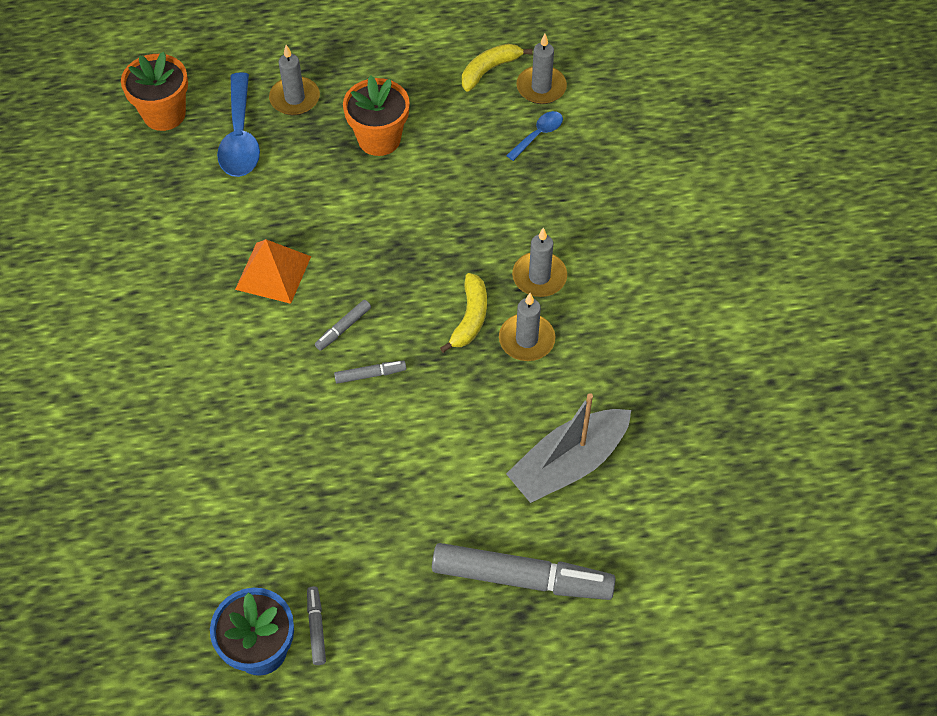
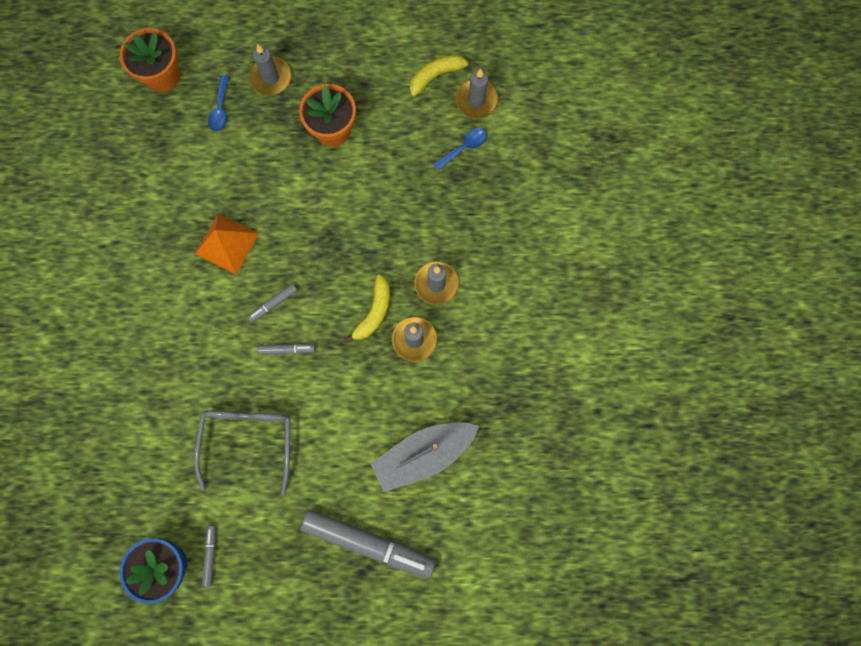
camera: 10 degrees right, 20 degrees up
blue spoon [217,72,260,177] -> blue spoon [208,75,229,132], size x0.54
none -> grey glasses [194,411,290,495]

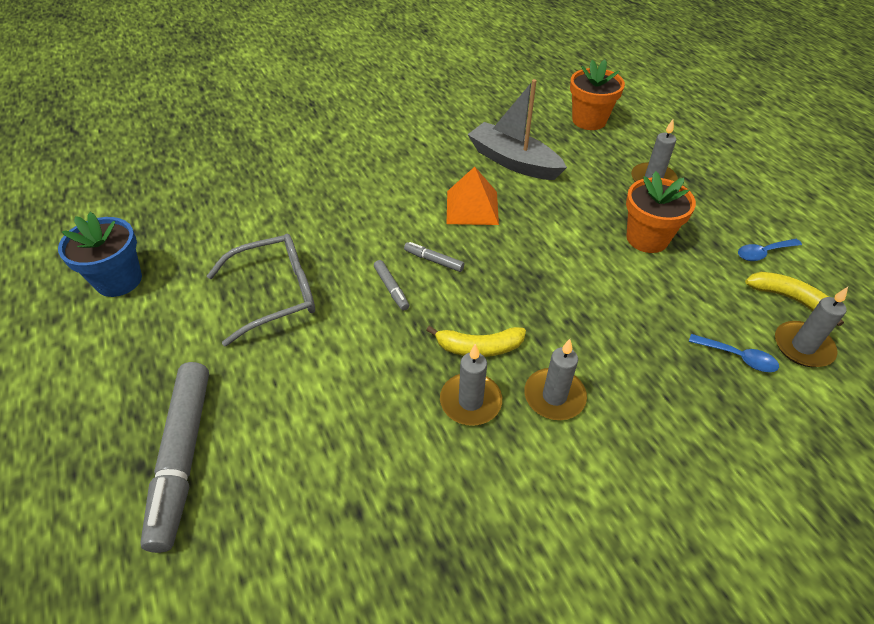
camera: 65 degrees right, 30 degrees down
grey marker [202,525,216,587] -> none
blue spoon [208,75,229,132] -> blue spoon moved to [738,239,802,261]
grey boat [371,422,479,492] -> grey boat moved to [467,79,567,180]

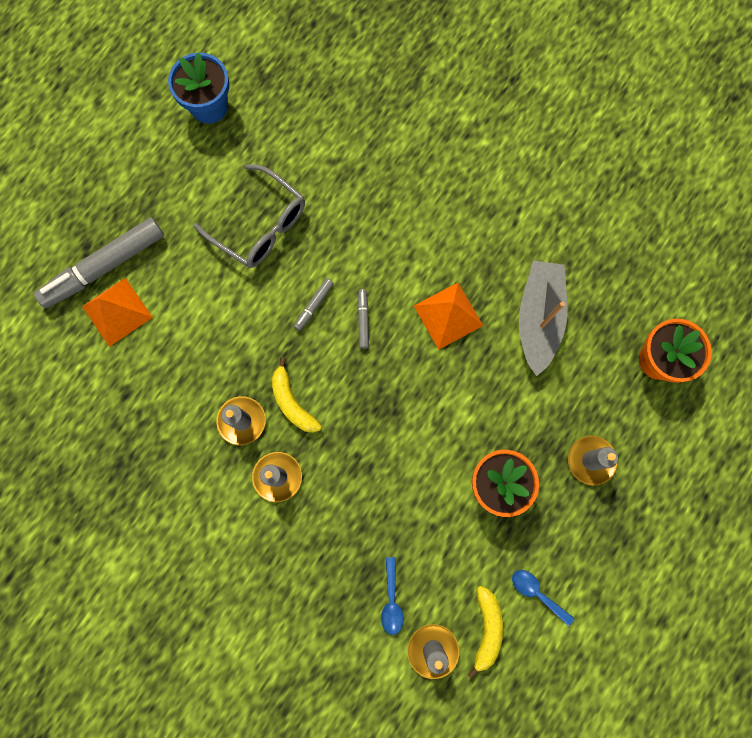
camera: 60 degrees right, 30 degrees up
none -> orange pyramid [82,278,153,347]

